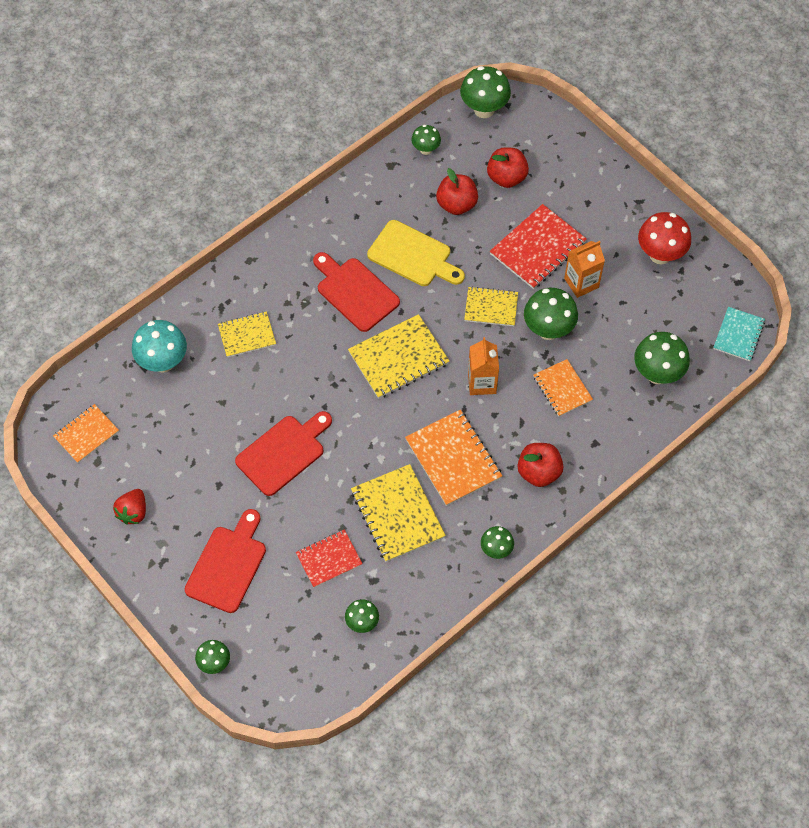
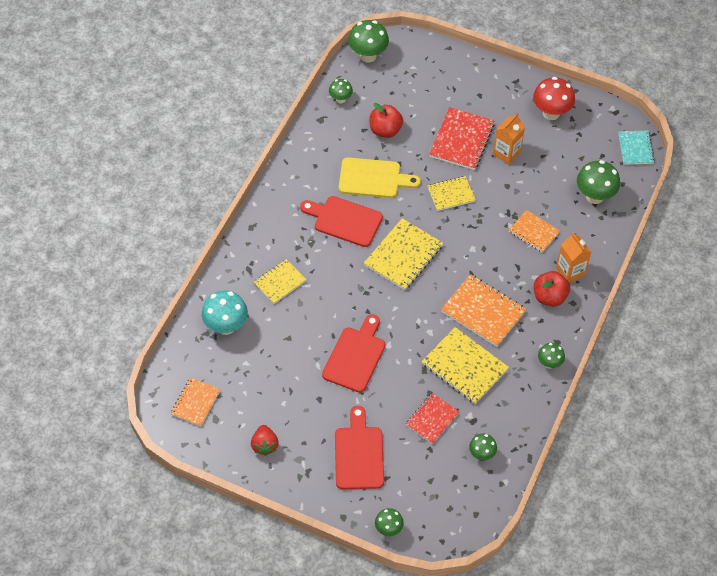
camera: 25 degrees left, 5 degrees down
orange carton [468,337,499,395] -> orange carton moved to [556,232,591,283]
red apple [487,148,529,188] -> none
green mushroom [524,288,578,340] -> none

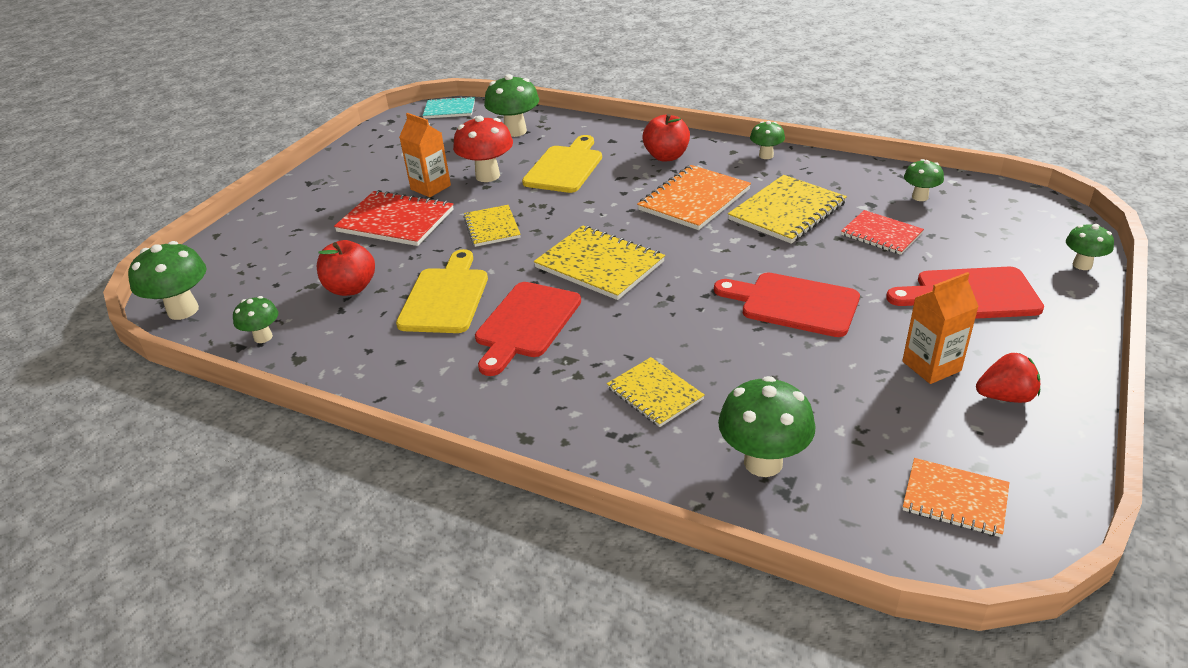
camera: 85 degrees left, 20 degrees down
turquoise mushroom [202,290,248,335] -> green mushroom [718,376,816,477]
orange notebook [509,210,560,252] -> yellow cutting board [522,135,602,193]
red mushroom [533,77,575,120] -> red mushroom moved to [453,116,513,182]
orange carton [556,232,591,283] -> orange carton moved to [902,272,979,384]

